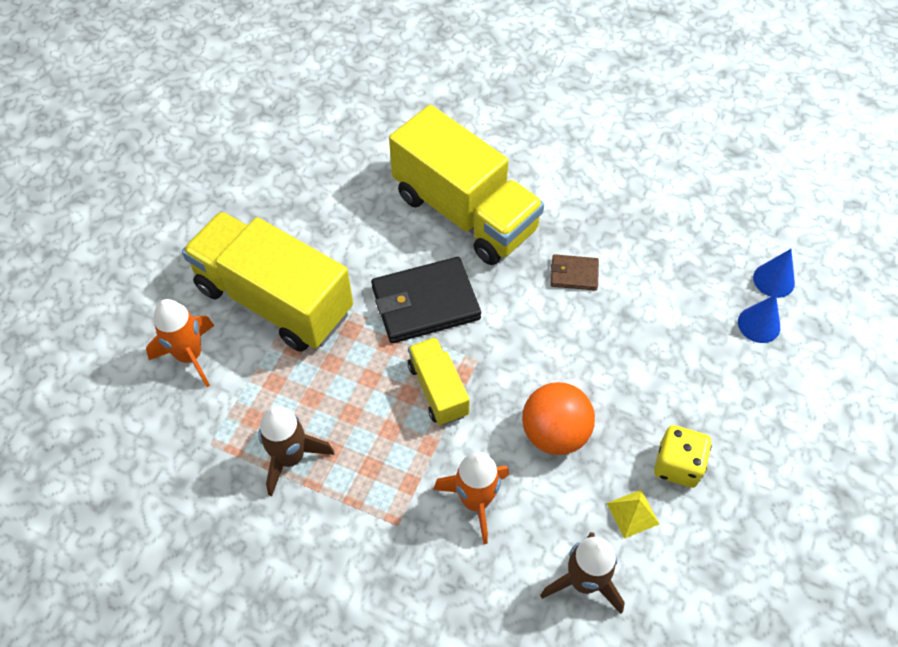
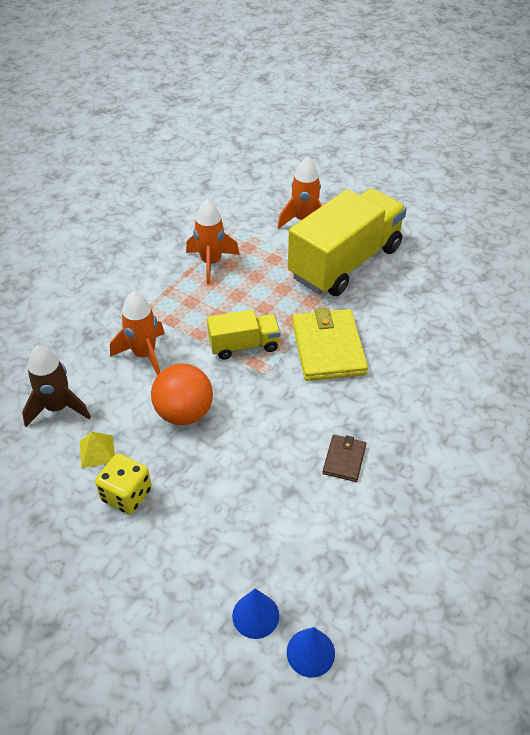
camera: 100 degrees right, 10 degrees down
brown rocket [258,406,334,496] -> orange rocket [186,199,240,284]
black wallet [371,257,481,343] -> yellow wallet [292,308,368,381]
yellow truck [389,105,544,265] -> none

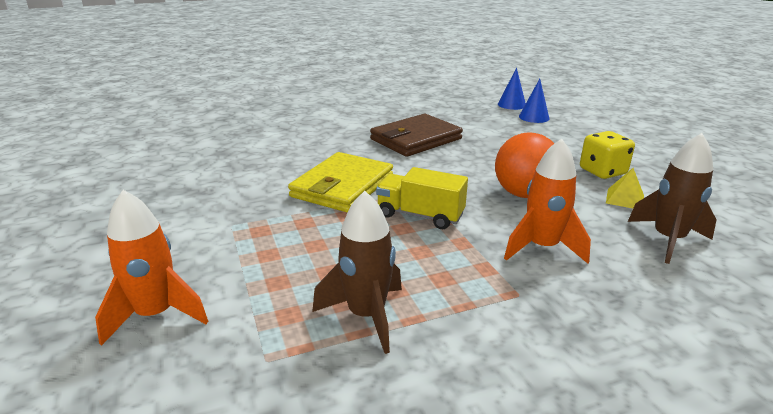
camera: 145 degrees left, 20 degrees down
orange rocket [186,199,240,284] -> brown rocket [312,191,402,354]
yellow truck [288,188,407,296] -> none
brown wallet [322,435,366,482] -> brown wallet [370,114,463,157], size x1.99

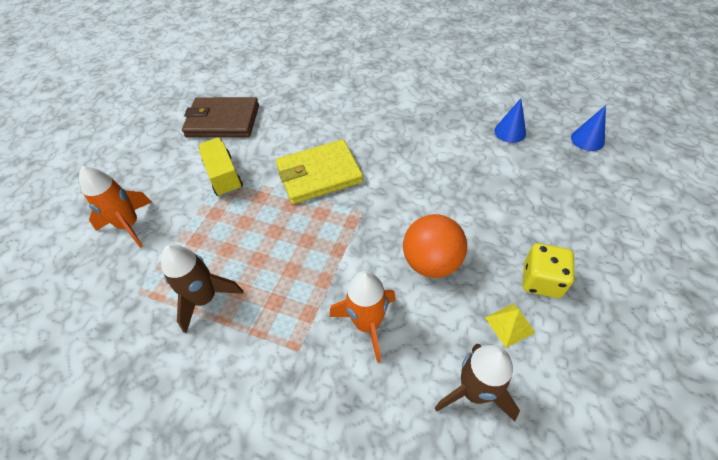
camera: 45 degrees right, 25 degrees up
brown wallet [370,114,463,157] -> brown wallet moved to [182,97,259,137]
yellow truck [376,167,468,229] -> yellow truck moved to [198,137,243,197]
blue cone [519,79,549,123] -> blue cone moved to [494,98,526,143]

